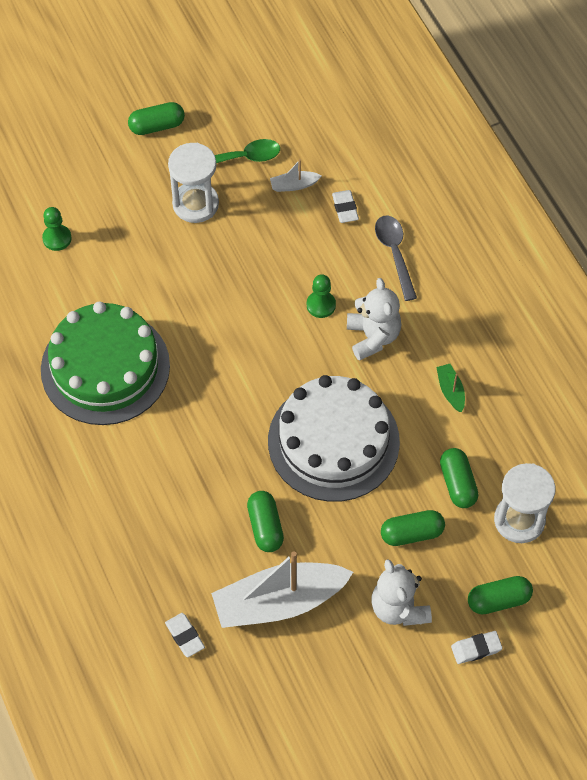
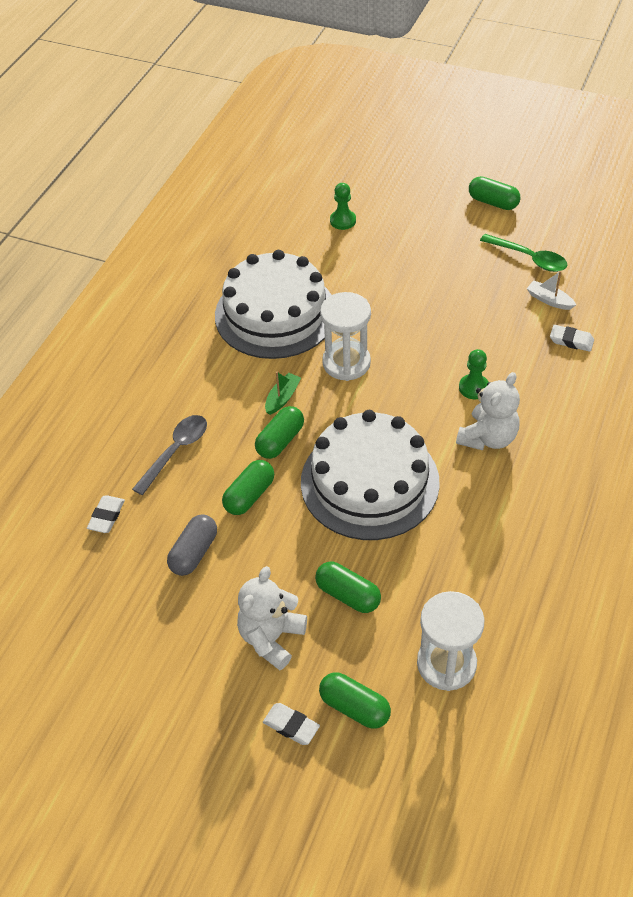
camera: 50 degrees right, 10 degrees down
green cake [41,301,170,425] -> white cake [215,250,331,359]
white hourglass [168,143,219,223] -> white hourglass moved to [320,292,371,381]
white boat [211,551,353,628] -> grey capsule [167,514,217,576]
white eraser [332,190,359,223] -> white eraser turned 75 degrees clockwise [550,325,594,352]
grey spoon [375,216,417,301] -> grey spoon moved to [132,415,207,495]
green boat [436,364,465,412] -> green boat moved to [265,371,301,415]
green capsule [440,448,478,508] -> green capsule moved to [255,406,304,459]

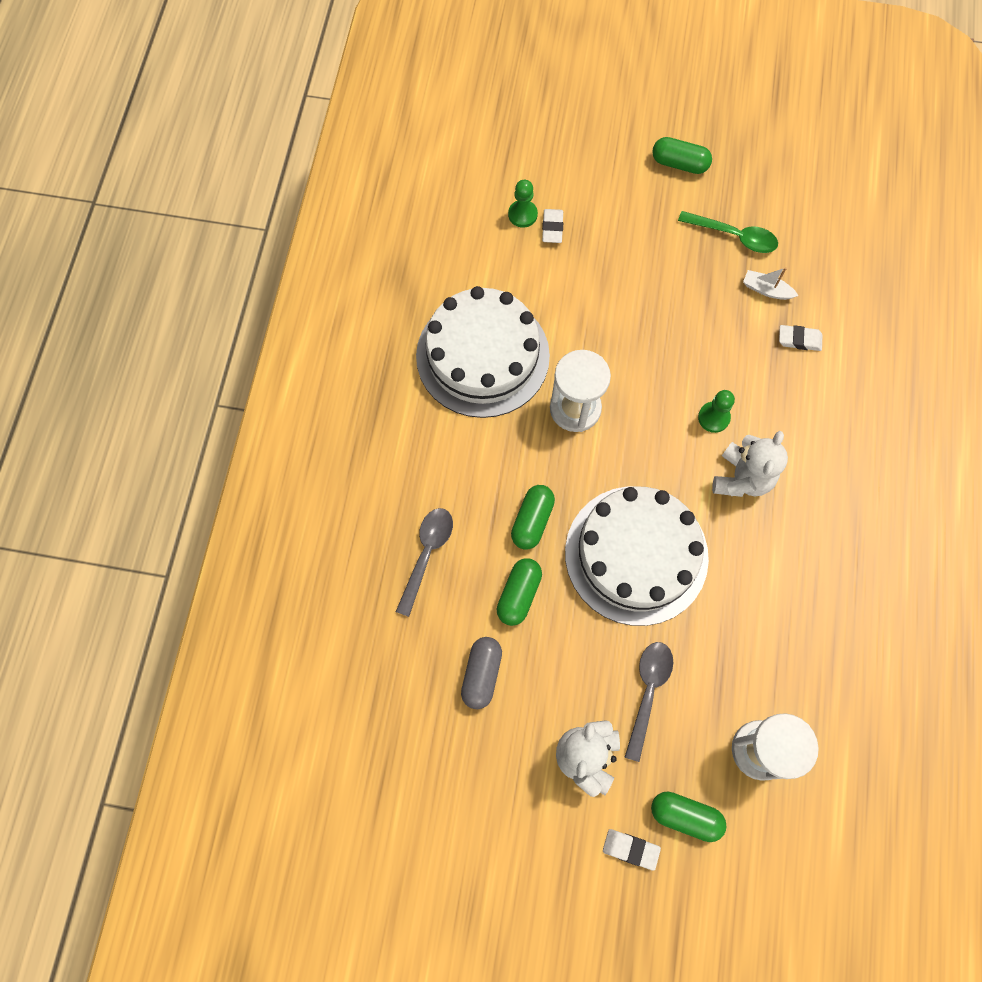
camera: 15 degrees left, 20 degrees up
white eraser [87,495,125,533] -> white eraser moved to [542,209,563,243]
green boat [265,371,301,415] -> none
green capsule [315,562,381,613] -> grey spoon [625,642,673,762]

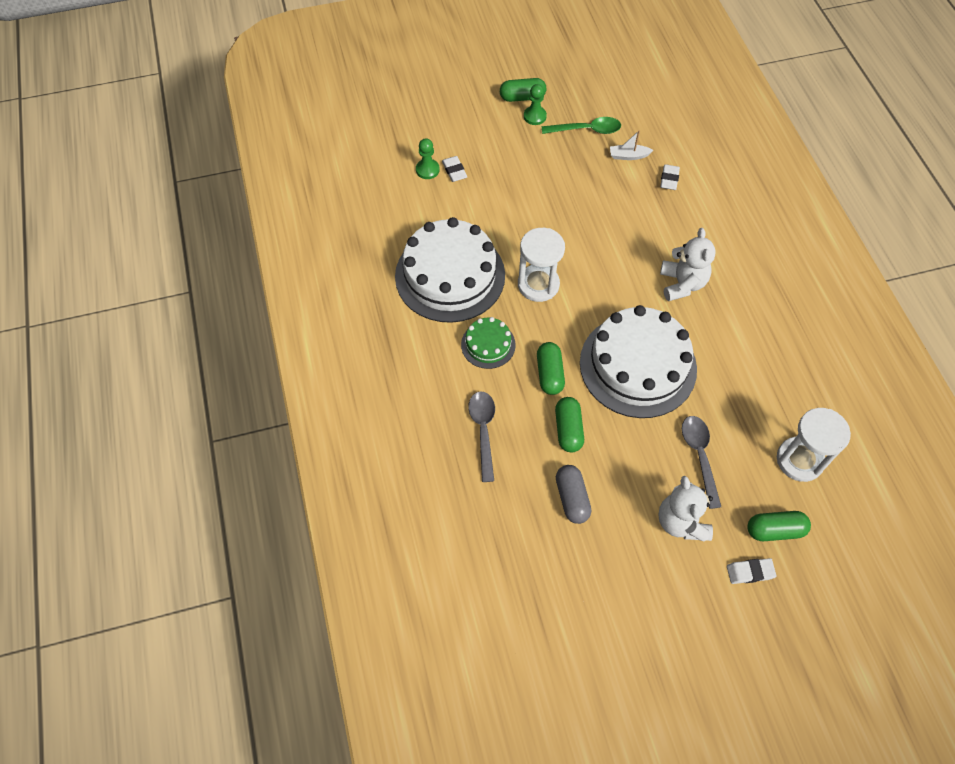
camera: 25 degrees left, 10 degrees down
green pawn [698,390,735,433] -> green pawn moved to [524,84,547,125]
white eraser [779,325,823,351] -> white eraser turned 60 degrees counterclockwise [660,164,680,190]
none -> green cake [461,317,516,369]

